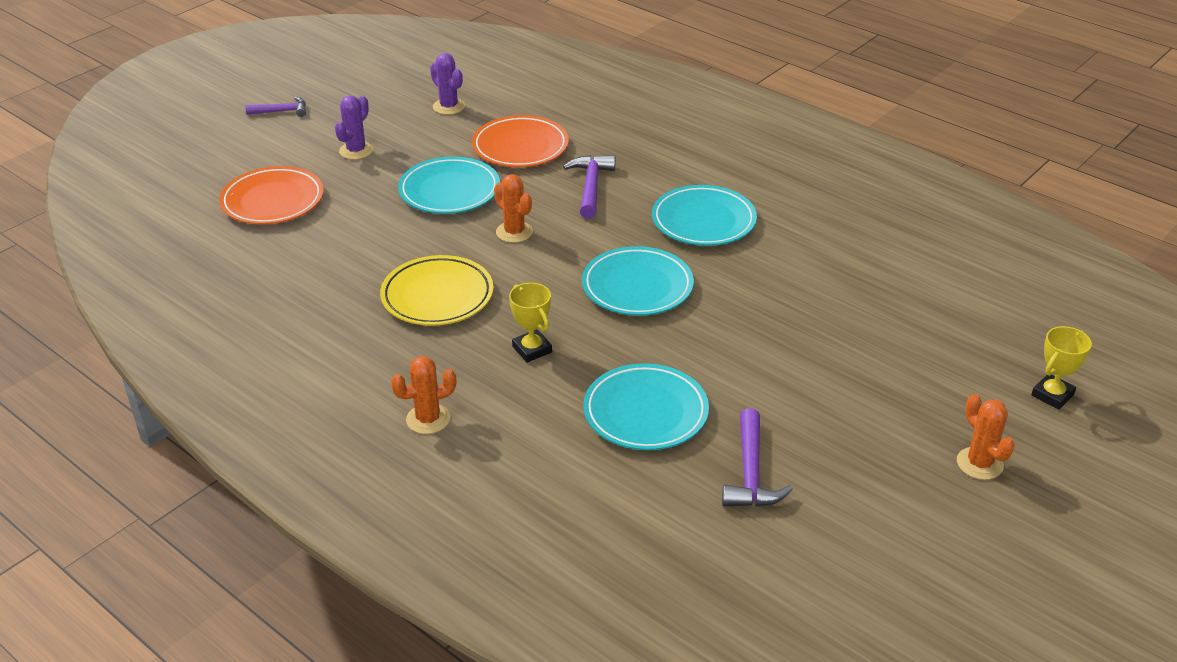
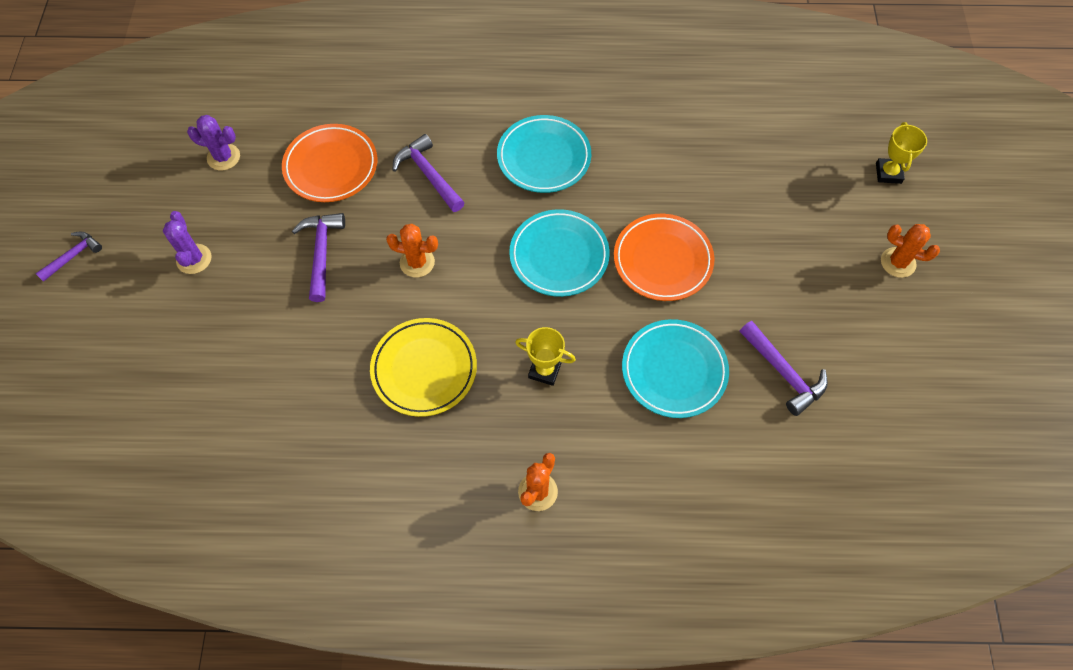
camera: 40 degrees left, 25 degrees up
orange plate [219,166,324,225] -> orange plate moved to [614,214,715,301]
turquoise plate [398,157,500,214] -> purple hammer [292,213,345,302]

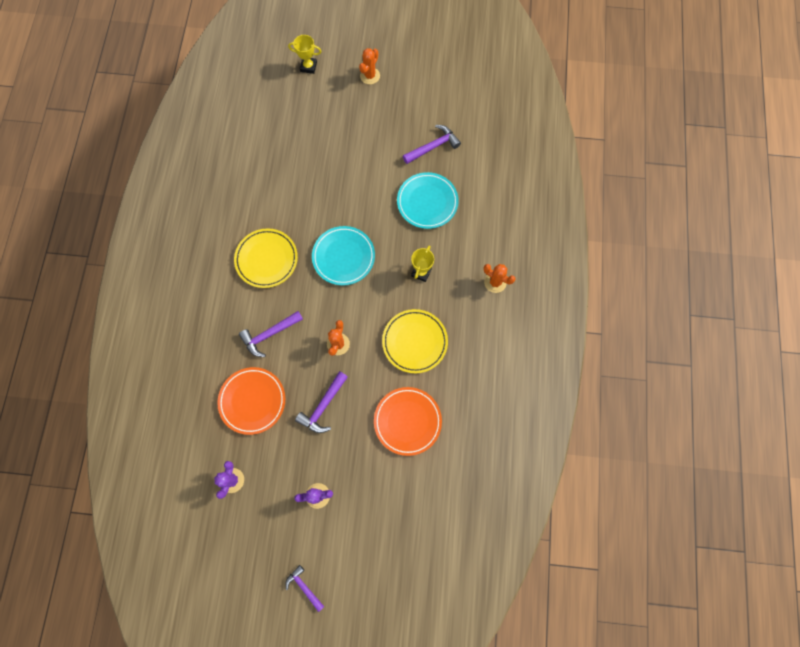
camera: 85 degrees left, 10 degrees up
purple hammer [292,213,345,302] -> purple hammer turned 60 degrees counterclockwise [295,371,348,433]
turquoise plate [497,115,591,193] -> yellow plate [234,228,298,288]
orange plate [614,214,715,301] -> orange plate moved to [374,387,442,456]

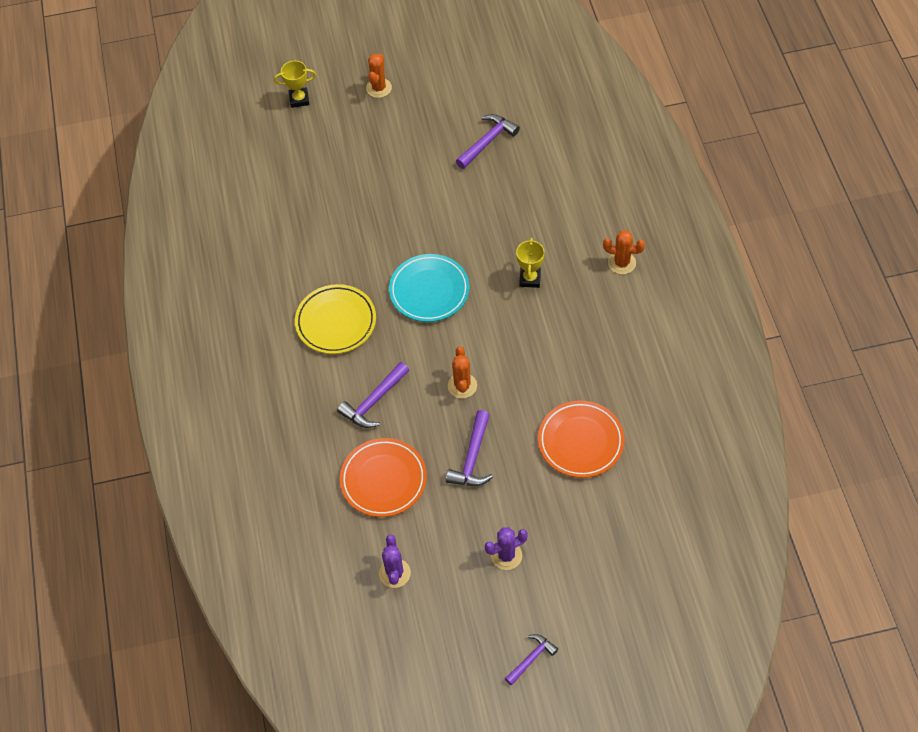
camera: 15 degrees left, 15 degrees down
purple hammer [286,565,324,612] -> purple hammer turned 105 degrees clockwise [505,634,558,685]
yellow plate [382,309,448,373] -> none
turquoise plate [397,172,459,229] -> none

